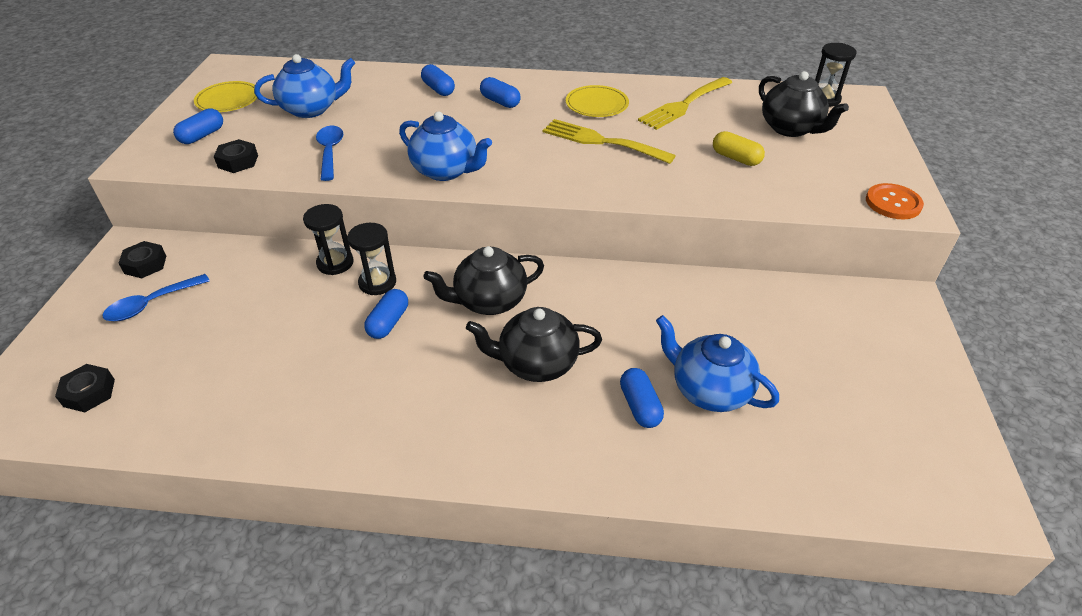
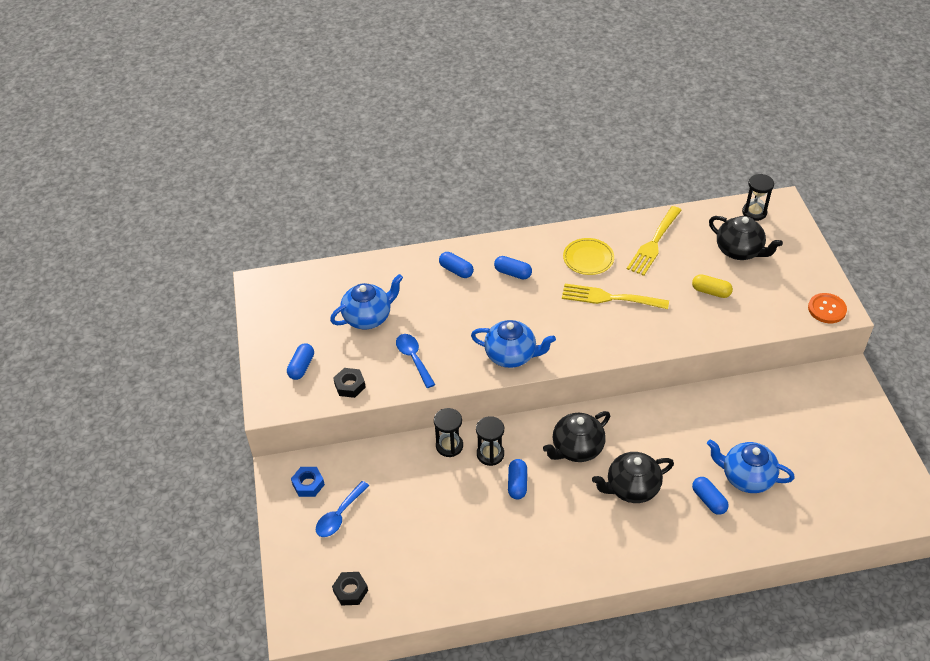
camera: 15 degrees left, 5 degrees up
black nut [118,241,166,278] -> blue nut [291,467,325,497]
yellow plate [194,81,257,112] -> none

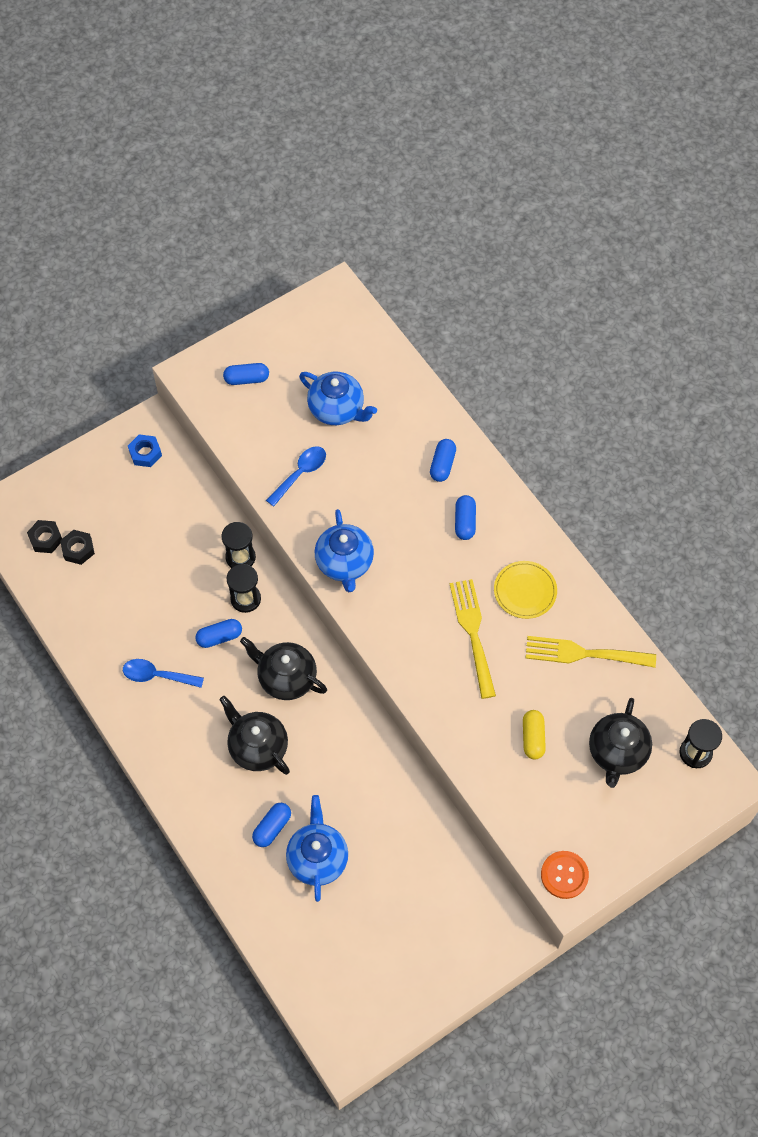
camera: 65 degrees right, 15 degrees up
blue spoon [316,481,369,537] -> blue spoon moved to [123,659,204,688]
black nut [333,368,366,398] -> black nut moved to [60,530,95,565]

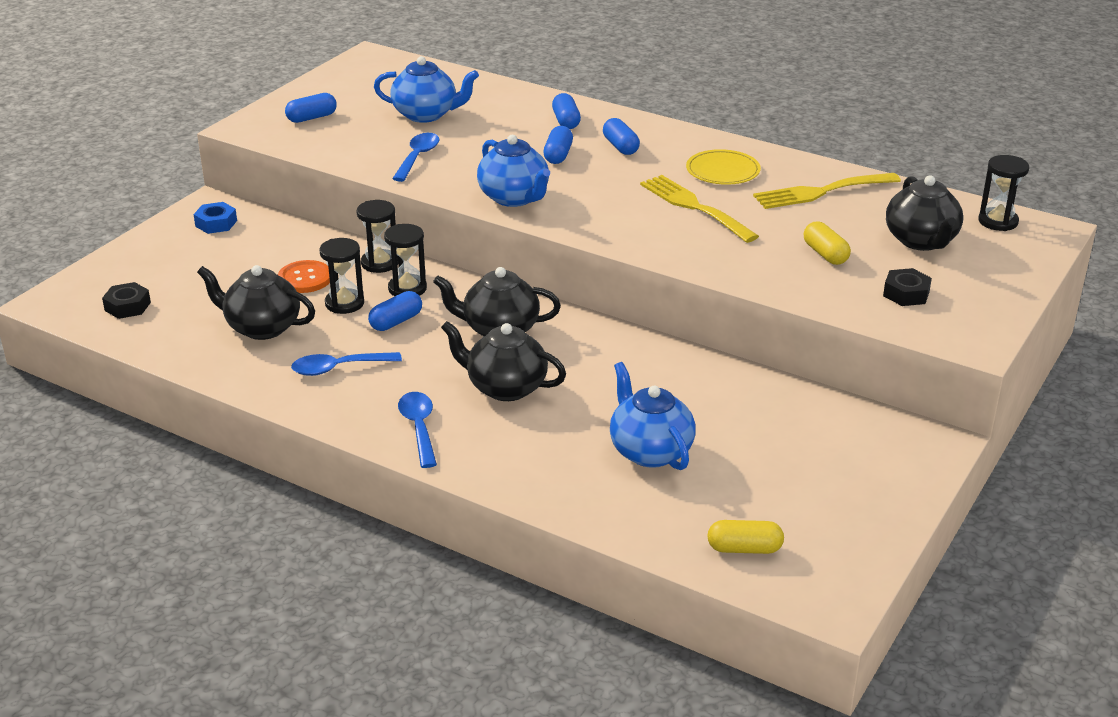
camera: 25 degrees left, 30 degrees down
black nut [60,530,95,565] -> black nut moved to [883,268,932,306]
blue capsule [252,803,291,847] -> blue capsule moved to [543,126,573,164]
orange button [541,851,589,899] -> orange button moved to [278,260,330,293]
none -> black teapot [197,265,315,340]
none -> black hourglass [319,238,364,314]
none -> blue spoon [398,392,437,468]
none -> yellow capsule [707,520,784,554]

